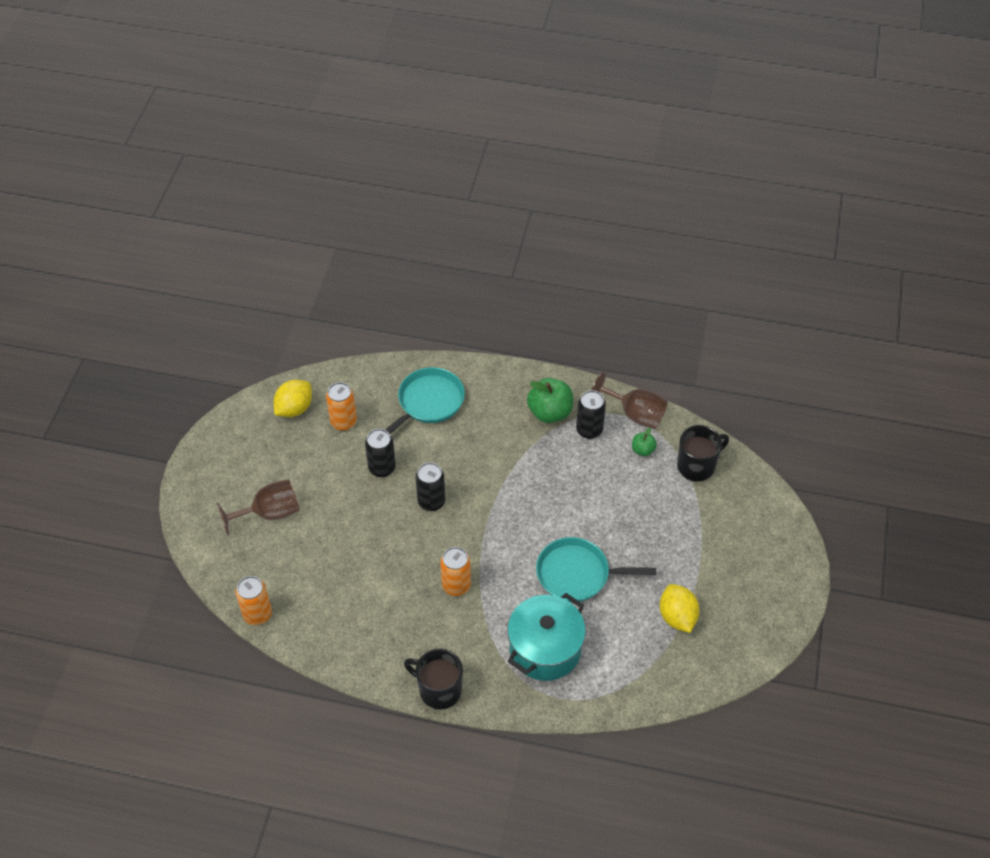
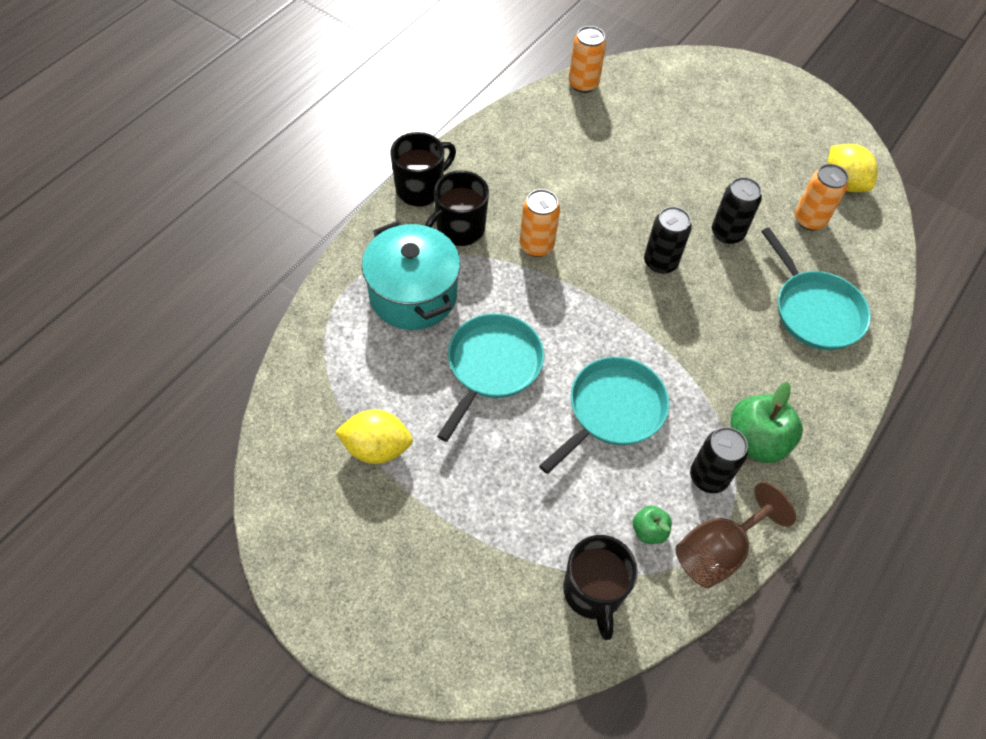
camera: 110 degrees right, 5 degrees up
brown goblet [217,479,300,535] -> none
none -> black mug [425,170,489,246]
none -> turquoise pan [539,357,669,474]

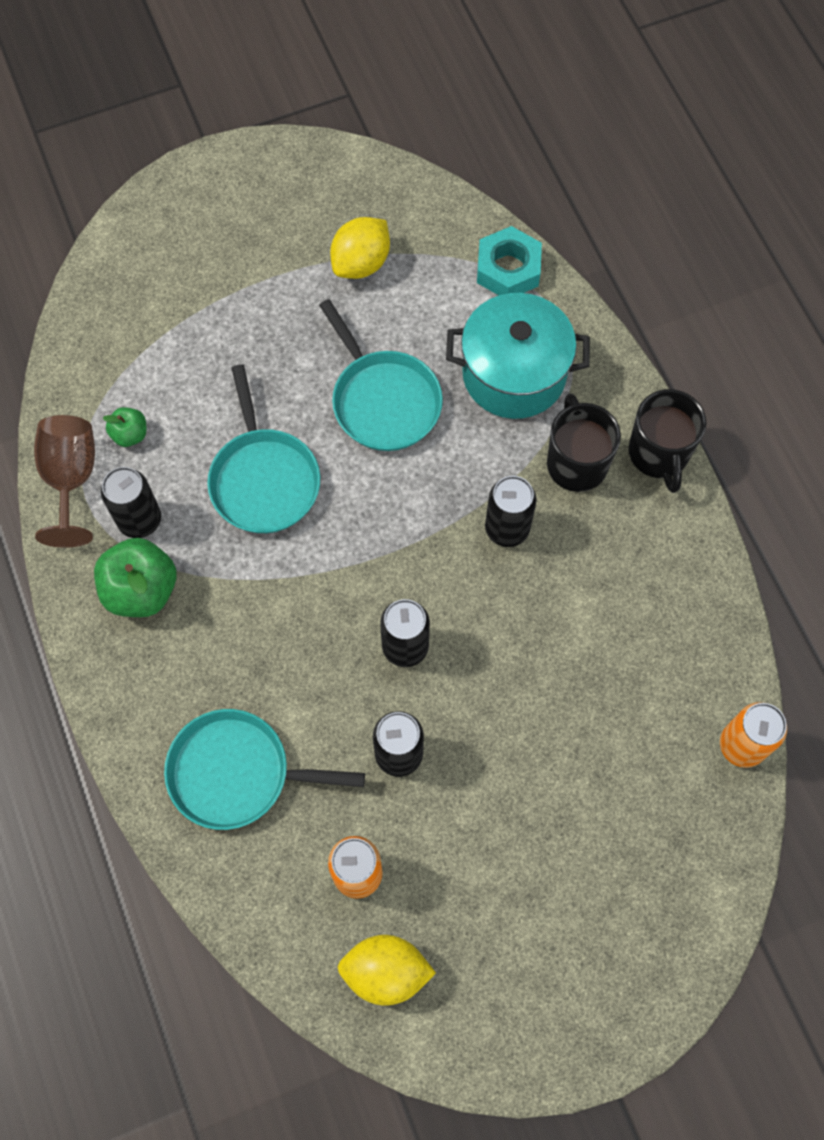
camera: 125 degrees right, 10 degrees up
orange can [520,189,560,257] -> black can [485,476,537,547]
black mug [563,535,638,640] -> none
none -> turquoise nut [477,226,542,295]

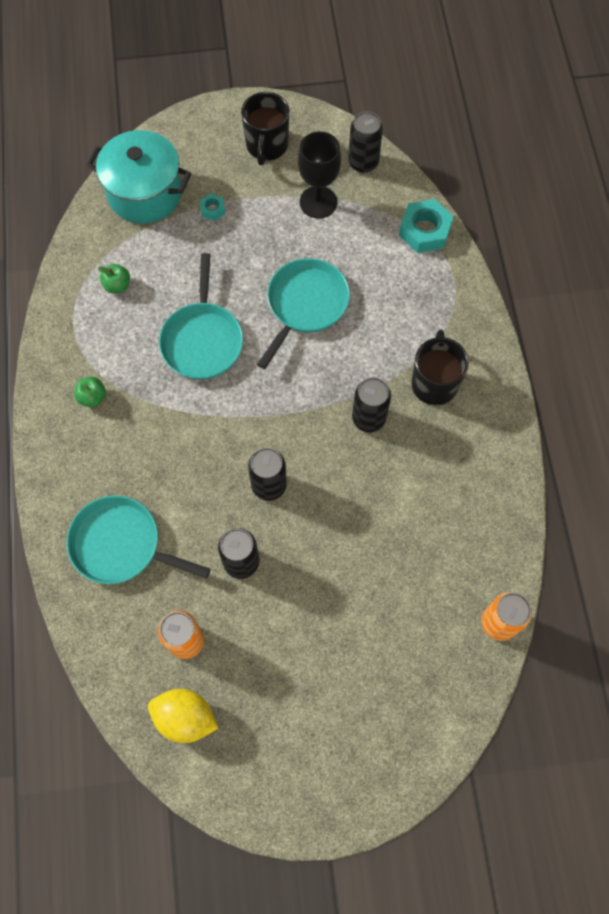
camera: 15 degrees right, 0 degrees up
brown goblet [34,415,95,548] -> none
green apple [94,538,177,617] -> green apple [74,377,106,407], size x0.53
black can [101,467,161,538] -> black can moved to [348,111,383,173]
turquoise pan [319,299,443,451] -> turquoise pan turned 135 degrees counterclockwise [257,258,350,369]
yellow lemon [330,217,390,279] -> black goblet [298,131,341,218]
turquoise pot [446,293,590,419] -> turquoise pot moved to [86,130,191,224]
black mug [629,389,706,493] -> black mug moved to [241,92,289,165]
none -> turquoise nut [200,193,225,221]

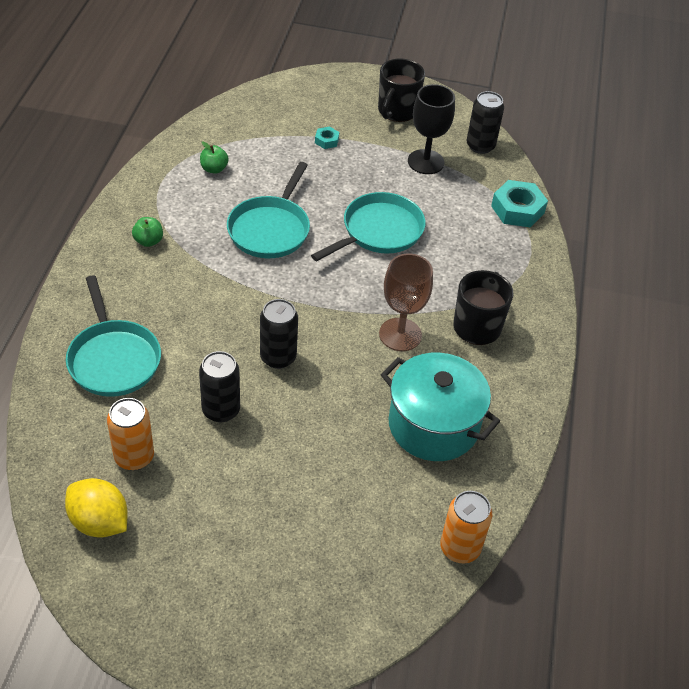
camera: 15 degrees right, 20 degrees down
turquoise pan [66,495,211,584] -> turquoise pan turned 150 degrees counterclockwise [66,275,161,397]
turquoise pot [86,130,191,224] -> turquoise pot moved to [381,353,500,461]
black can [352,378,391,432] -> brown goblet [379,253,433,351]

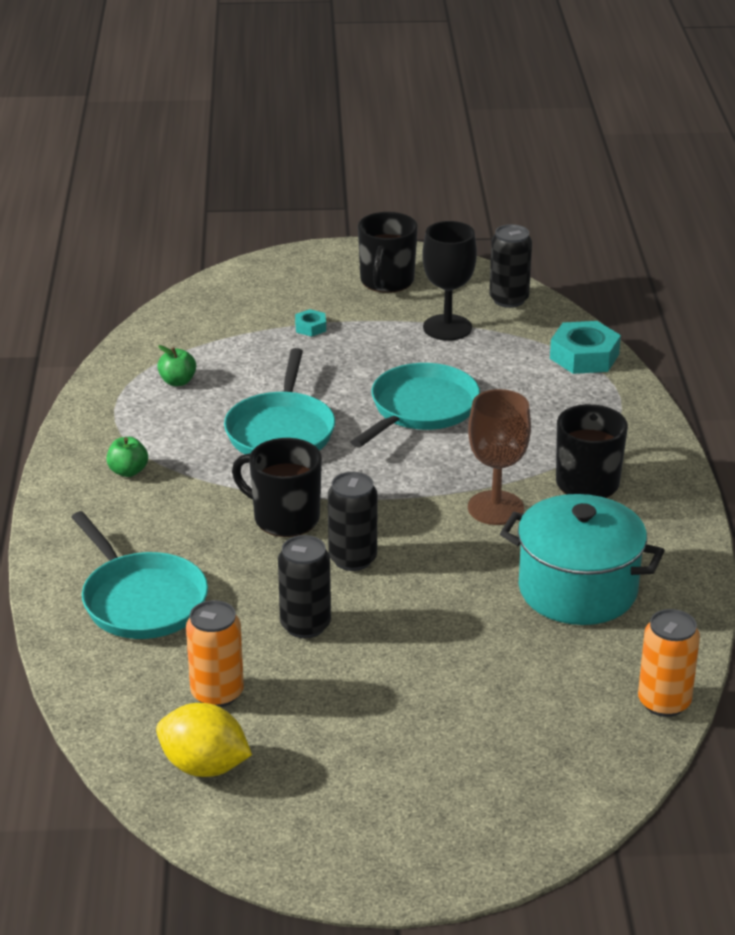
camera: 10 degrees left, 15 degrees down
none -> black mug [232,438,322,537]

